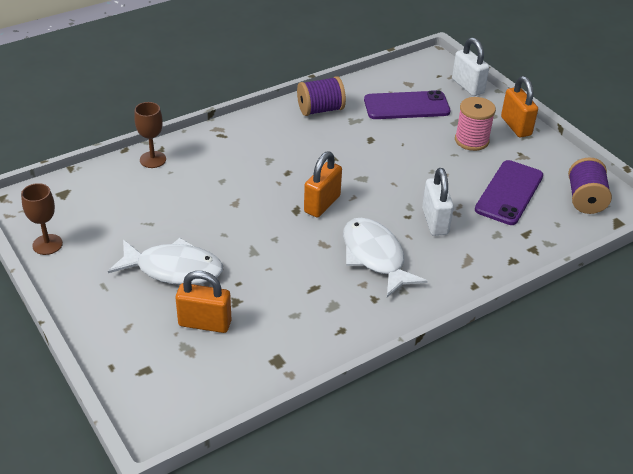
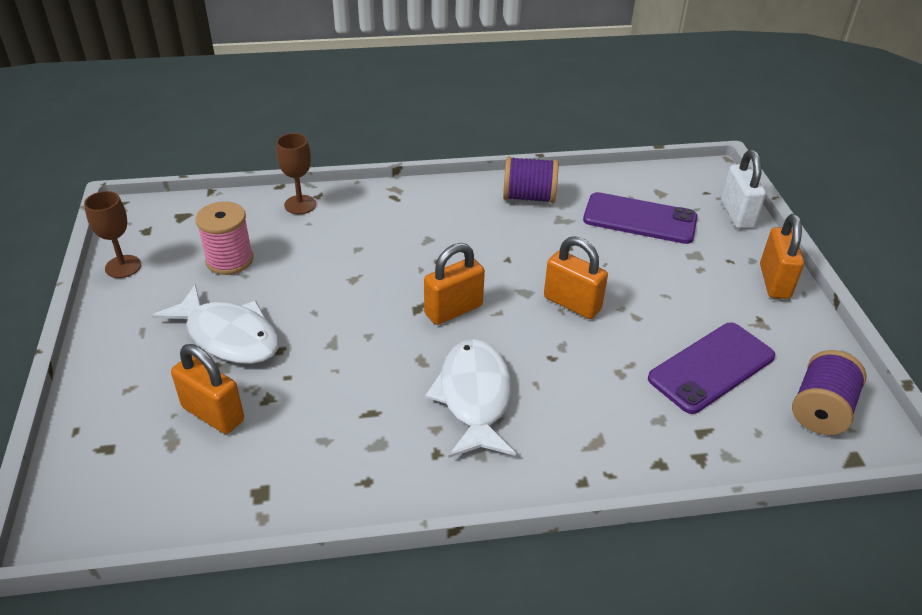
camera: 25 degrees right, 0 degrees up
white padlock [422,168,454,236] -> none
pink spool [455,97,496,151] -> pink spool moved to [196,201,254,275]
none -> orange padlock [544,236,608,319]

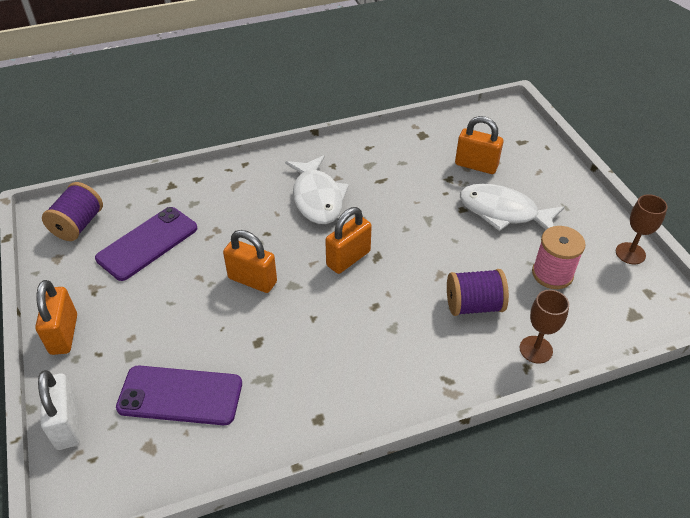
camera: 170 degrees right, 5 degrees up
purple spool [503,156,559,203] -> purple spool moved to [447,269,509,316]

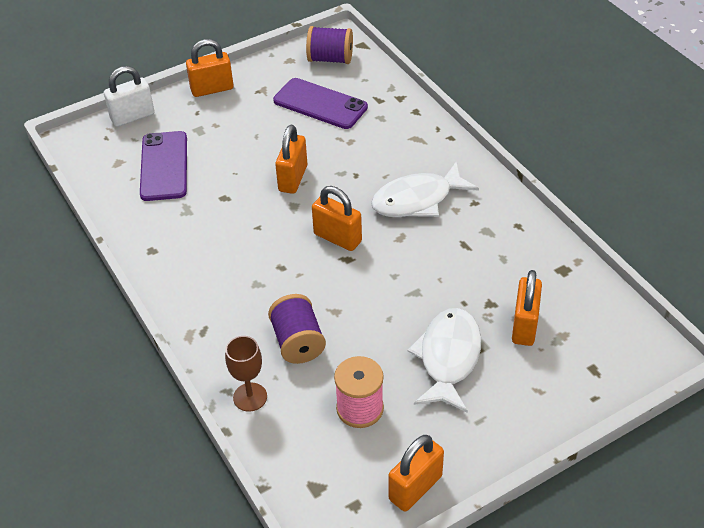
camera: 80 degrees right, 0 degrees up
brown goblet [616,194,668,264] -> orange padlock [389,435,444,512]

